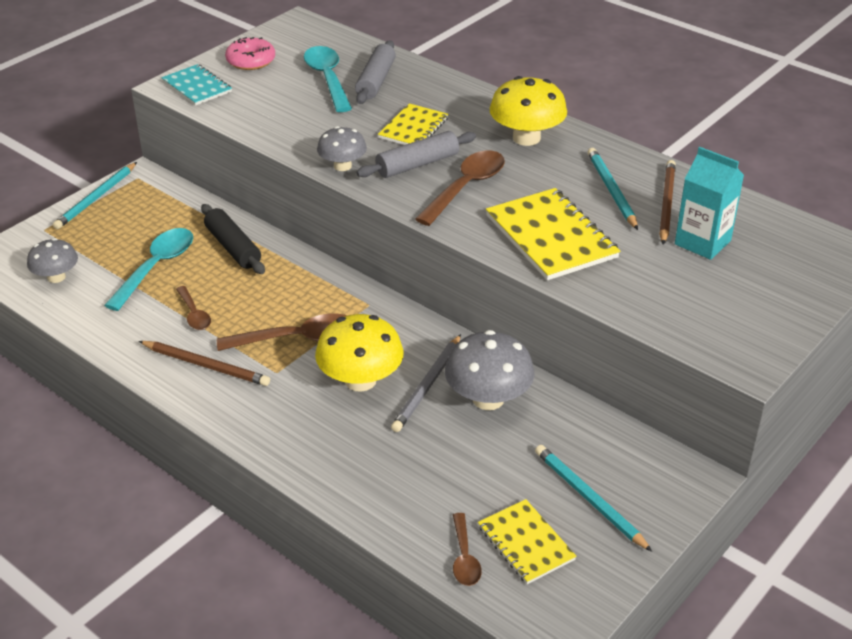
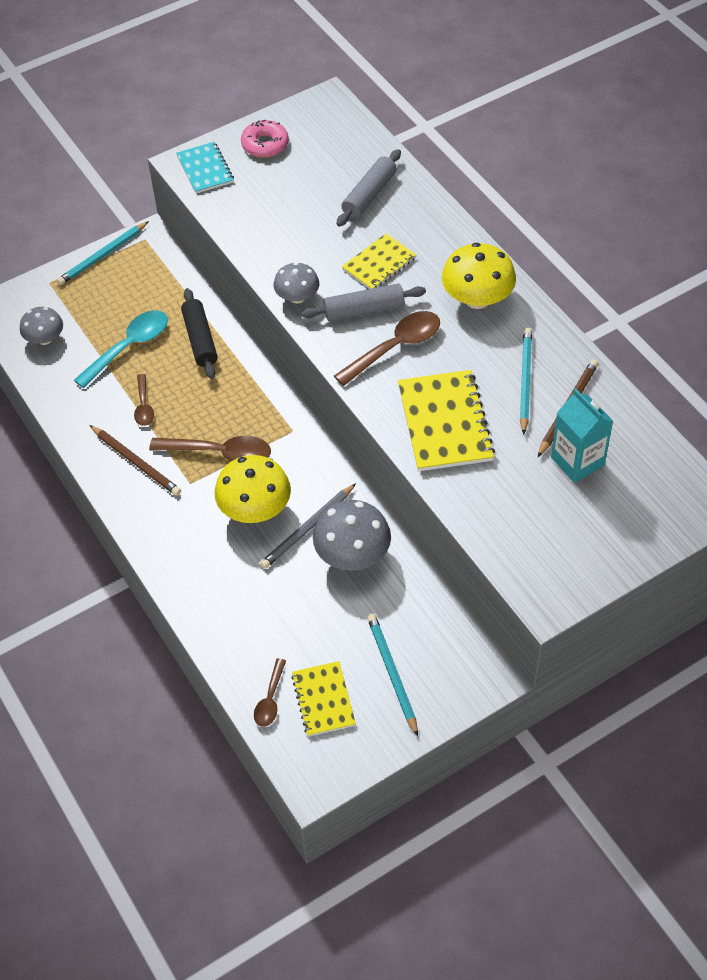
camera: 20 degrees right, 15 degrees up
turquoise spoon [304,46,352,112] -> none

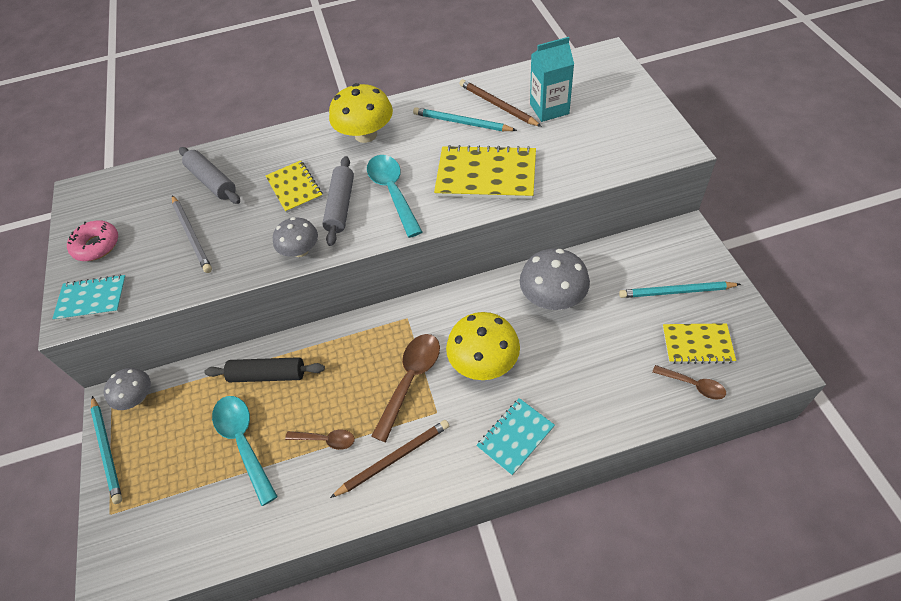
camera: 70 degrees left, 0 degrees up
grey mushroom [20,307,63,345] -> grey mushroom moved to [104,368,151,410]
grey pencil [260,483,356,569] -> grey pencil moved to [172,195,212,273]
brown spoon [334,311,440,386] -> turquoise spoon [367,155,422,238]
none -> turquoise notebook [476,398,555,476]

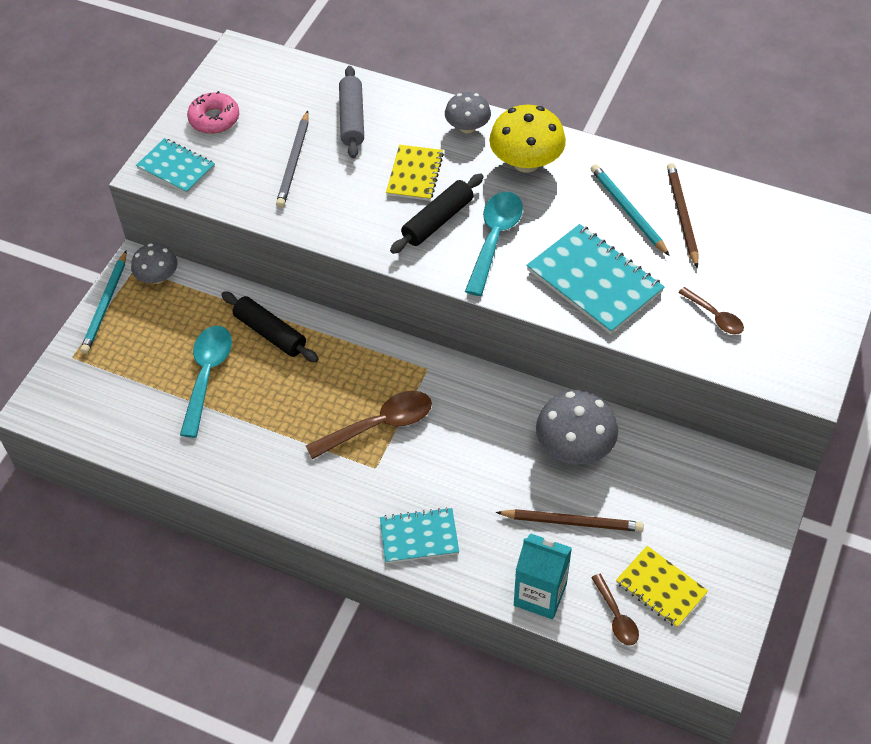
camera: 35 degrees right, 0 degrees up
grey mushroom [273,217,318,257] -> grey mushroom moved to [445,92,491,134]
brown spoon [285,430,355,450] -> brown spoon moved to [678,287,744,335]
grey rolling pin [322,156,354,246] -> black rolling pin [390,173,483,254]
brown pencil [330,420,449,498] -> brown pencil moved to [496,509,644,532]
yellow notebook [434,145,536,199] -> turquoise notebook [526,224,664,334]
yellow mushroom [446,312,520,380] -> none
turquoise carton [530,37,574,122] -> turquoise carton moved to [514,533,572,619]
turquoise pencil [619,281,741,298] -> none

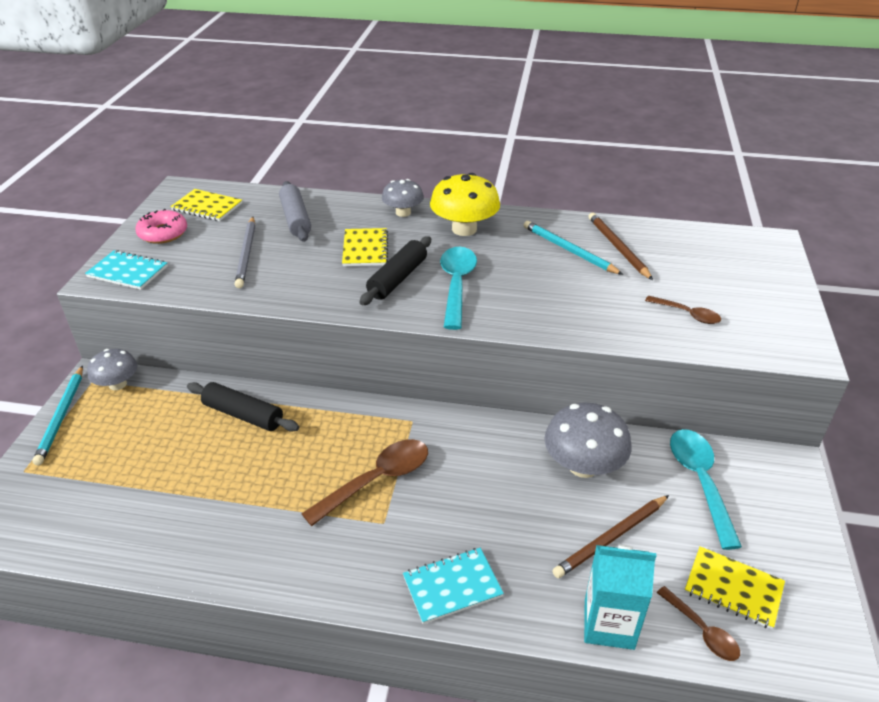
camera: 15 degrees left, 15 degrees down
turquoise spoon [180,326,232,438] -> turquoise spoon moved to [670,429,742,550]
brown pencil [496,509,644,532] -> brown pencil turned 150 degrees clockwise [552,495,669,578]
turquoise notebook [526,224,664,334] -> none
none -> yellow notebook [170,189,242,221]

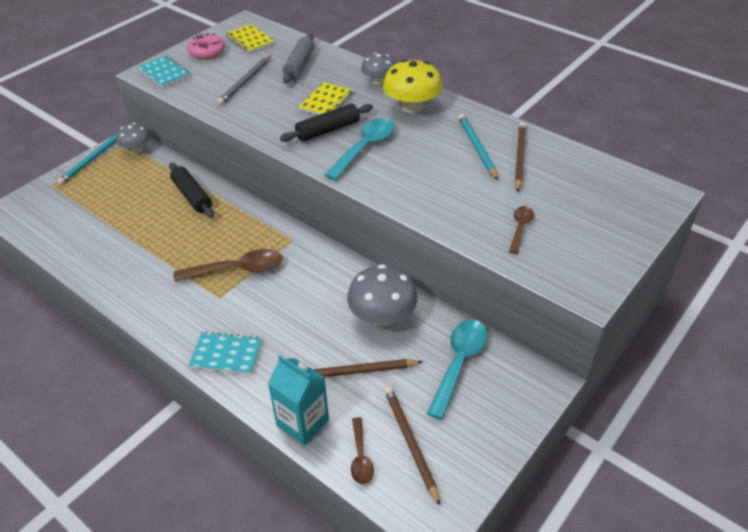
camera: 30 degrees right, 5 degrees up
brown spoon [645,295,721,324] -> brown spoon turned 135 degrees counterclockwise [509,206,534,254]
yellow notebook [685,547,785,629] -> brown pencil [384,386,440,506]

